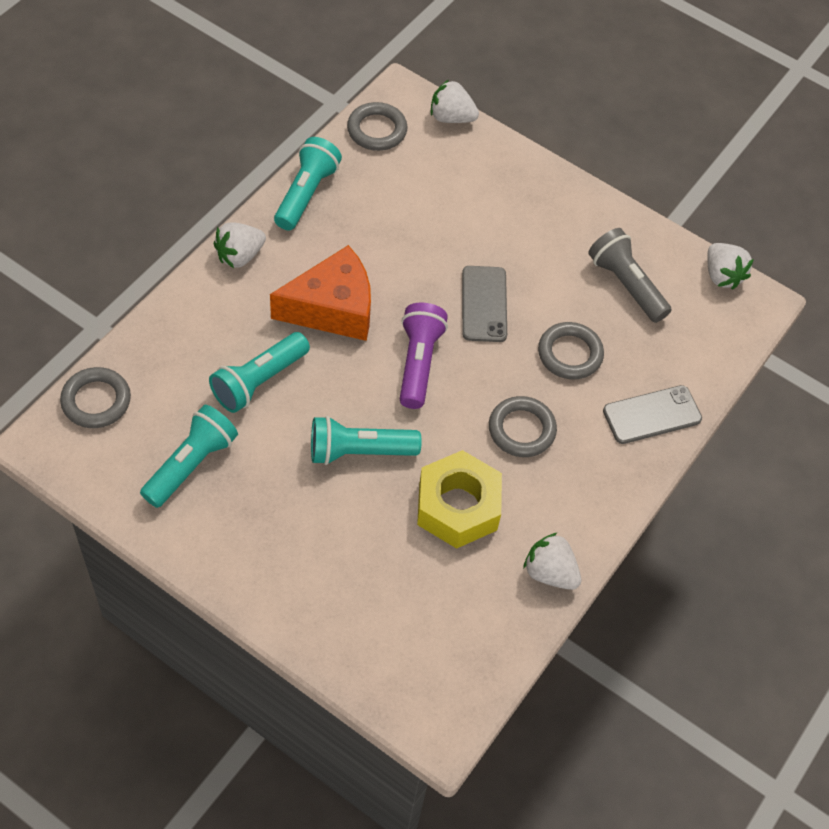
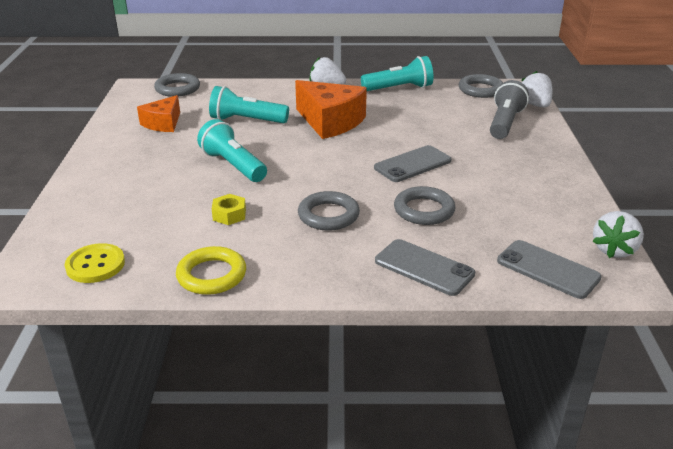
camera: 60 degrees right, 25 degrees down
turquoise flashlight [140,405,238,508] -> orange cheese [137,95,180,132]
purple flashlight [400,303,448,409] -> none
yellow nut [417,450,502,549] -> yellow nut [212,194,246,225], size x0.46
white strawberry [523,533,581,590] -> yellow ring [176,246,246,295]
grey flashlight [588,228,672,323] -> grey flashlight moved to [490,80,529,139]
none -> yellow button [65,243,125,283]
none -> grey phone [497,240,602,299]

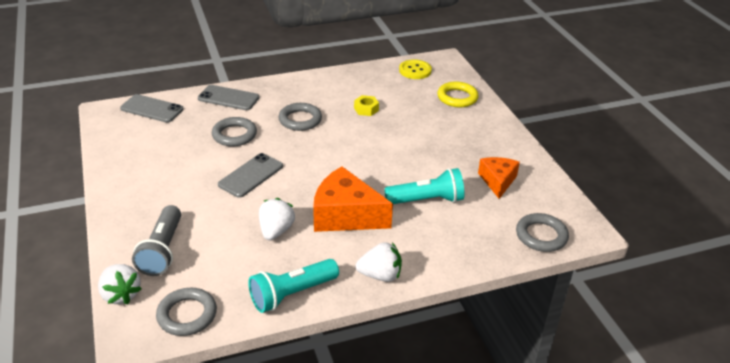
camera: 160 degrees right, 5 degrees up
yellow ring [176,246,246,295] -> yellow ring moved to [437,81,479,107]
turquoise flashlight [197,119,267,182] -> none
white strawberry [592,211,644,258] -> white strawberry moved to [259,198,295,240]

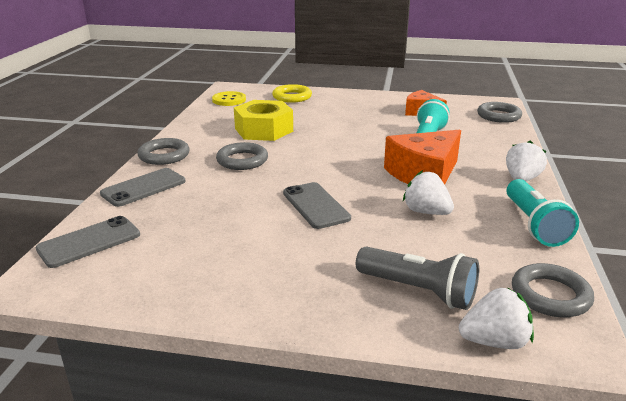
camera: 60 degrees left, 10 degrees down
grey ring [212,117,257,146] -> grey ring moved to [137,138,190,165]
yellow nut [354,95,379,116] -> yellow nut [234,100,293,141], size x2.18

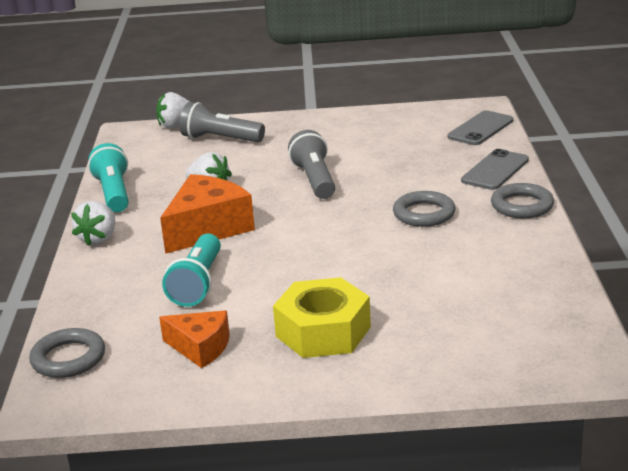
camera: 170 degrees right, 0 degrees up
yellow button [212,91,246,106] -> none
yellow nut [234,100,293,141] -> yellow nut moved to [273,277,371,358]
yellow ring [272,84,312,103] -> none
grey phone [283,182,351,229] -> grey flashlight [288,130,335,199]
grey ring [512,263,594,317] -> none

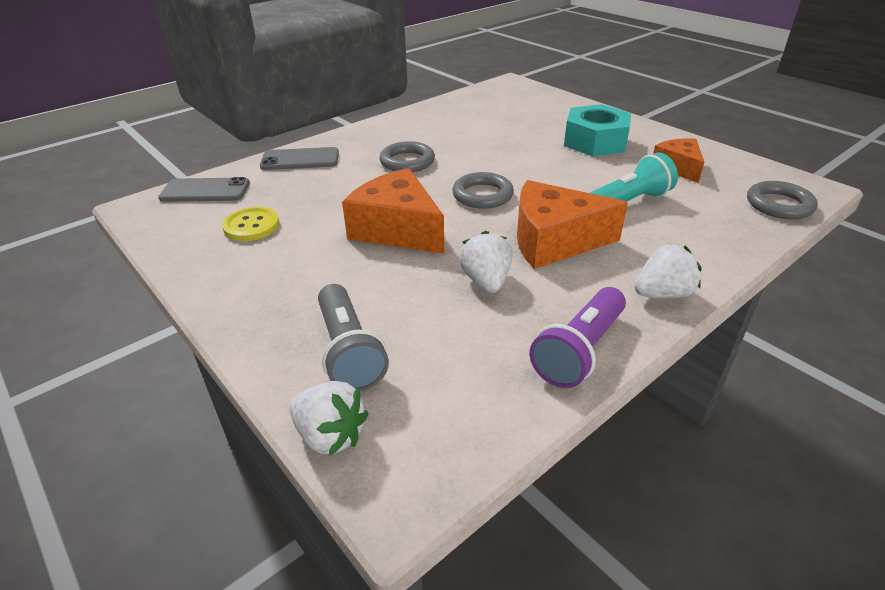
camera: 130 degrees left, 10 degrees up
turquoise flashlight [88,143,129,212] -> purple flashlight [529,287,626,388]
yellow nut [273,277,371,358] -> turquoise nut [564,104,631,156]
grey flashlight [288,130,335,199] -> orange cheese [342,168,444,254]
grey ring [491,183,554,218] -> grey ring moved to [452,172,514,209]
none -> yellow button [222,207,279,241]

